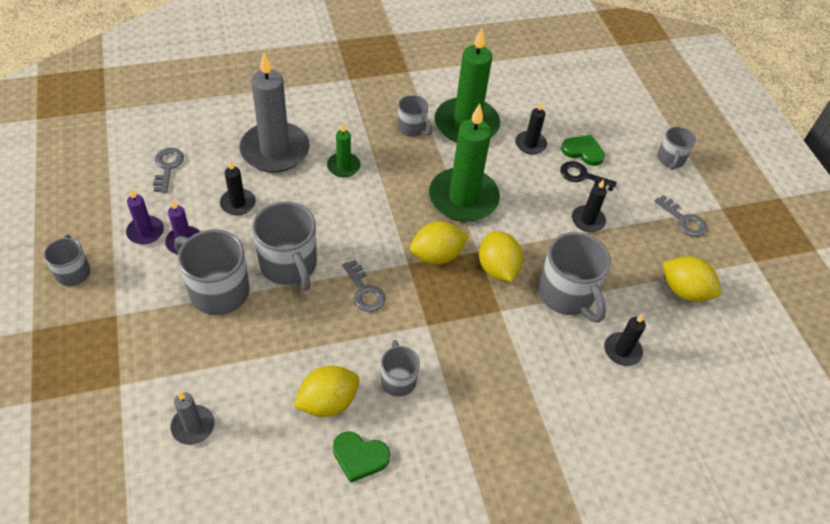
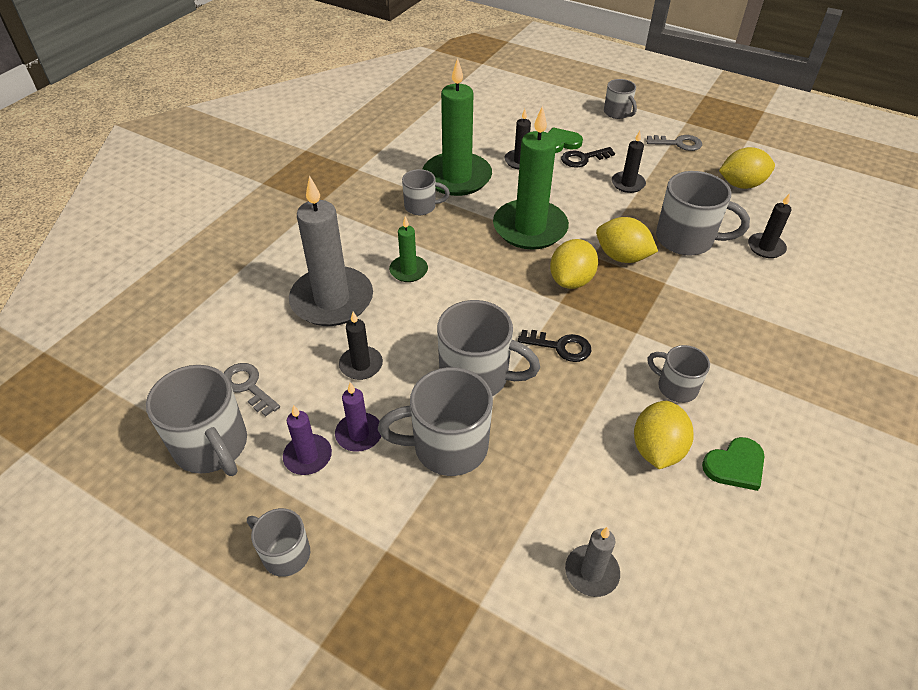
camera: 40 degrees left, 5 degrees down
grey key [342,260,386,312] -> black key [518,330,591,362]
none -> grey mug [146,365,247,476]

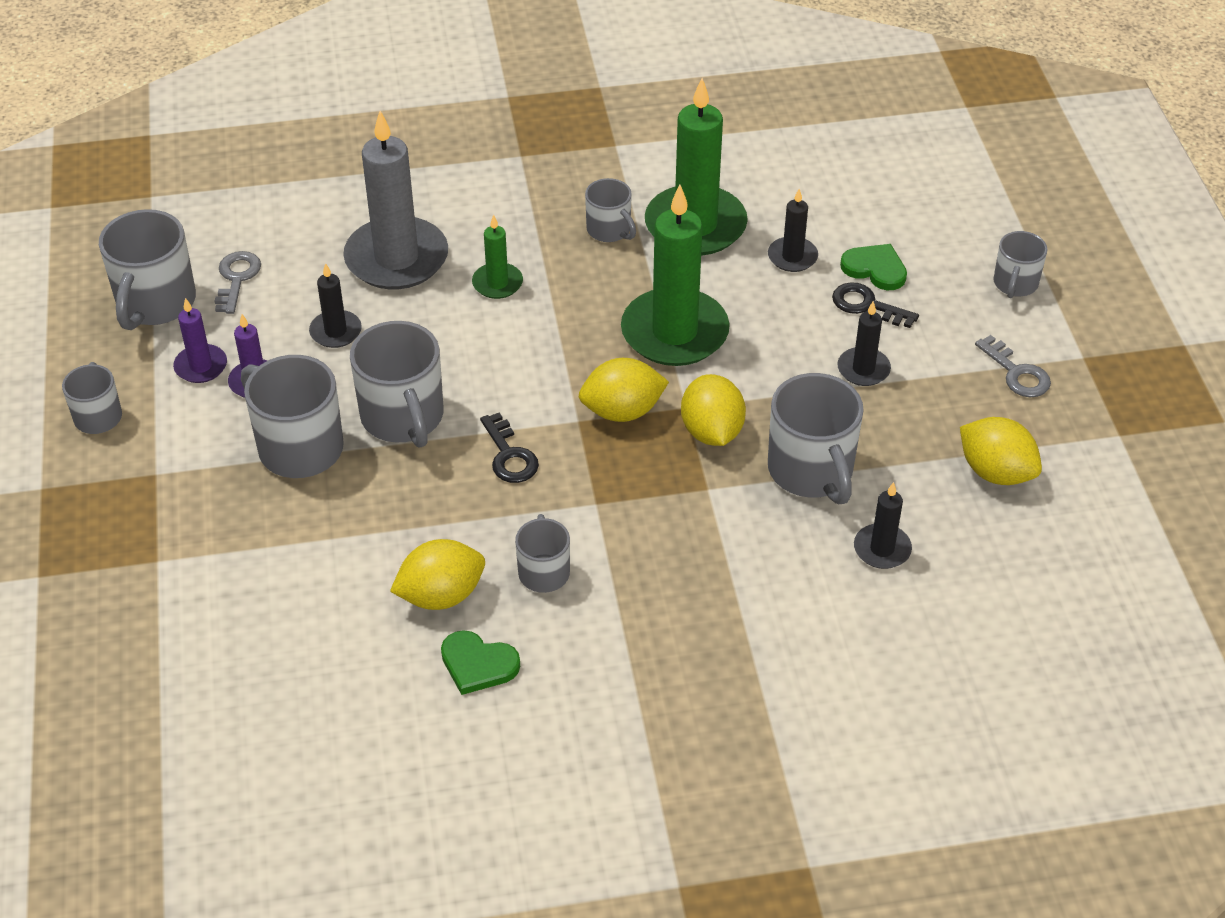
camera: 50 degrees right, 0 degrees up
grey candle [565,527,620,597] -> none

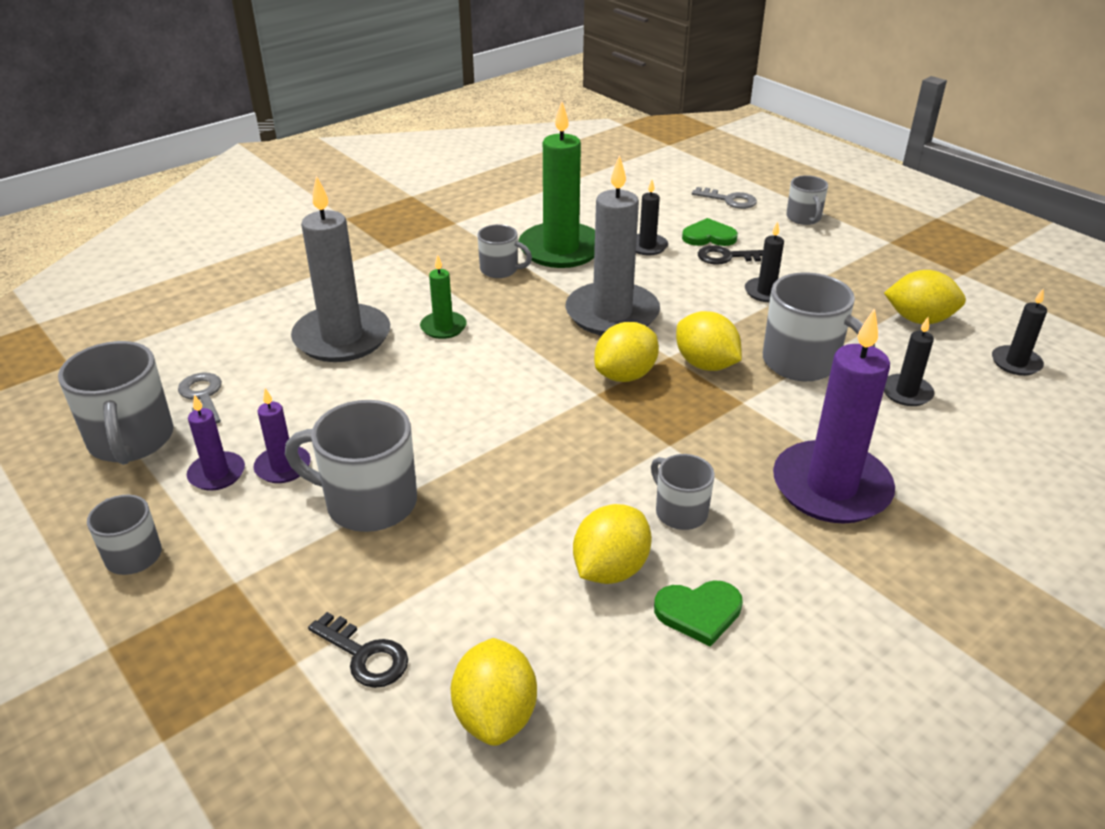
camera: 30 degrees left, 10 degrees down
black candle [309,263,362,348] -> black candle moved to [992,289,1047,376]
grey mug [350,321,443,448] -> none
black key [480,413,539,483] -> black key moved to [308,612,408,688]
green candle [621,185,730,366] -> grey candle [566,155,660,336]
grey key [975,335,1051,397] -> grey key moved to [692,187,757,209]
none -> yellow lemon [451,638,537,746]
none -> purple candle [773,308,895,524]

